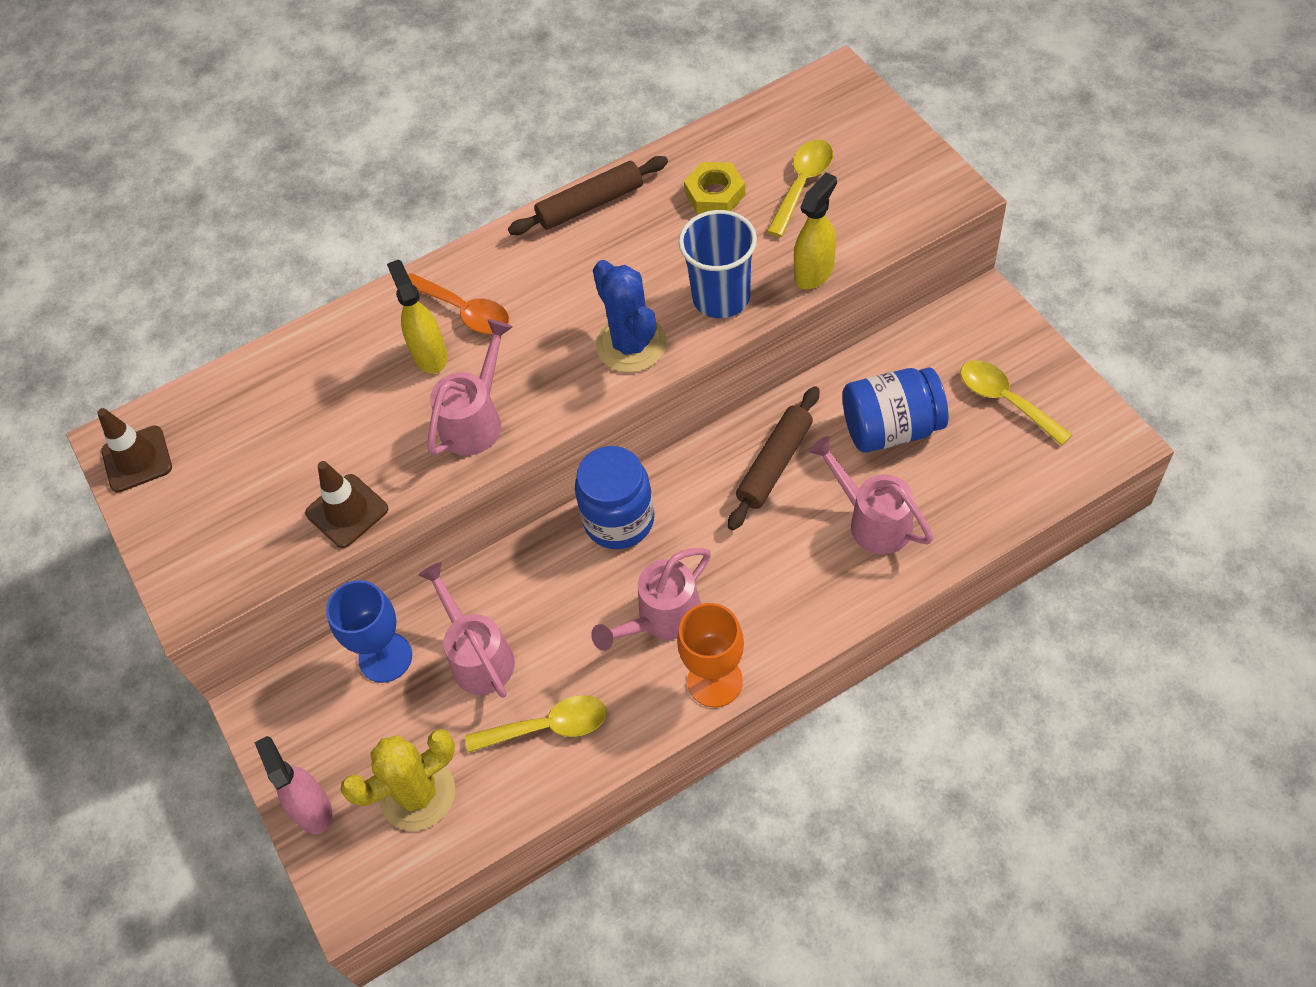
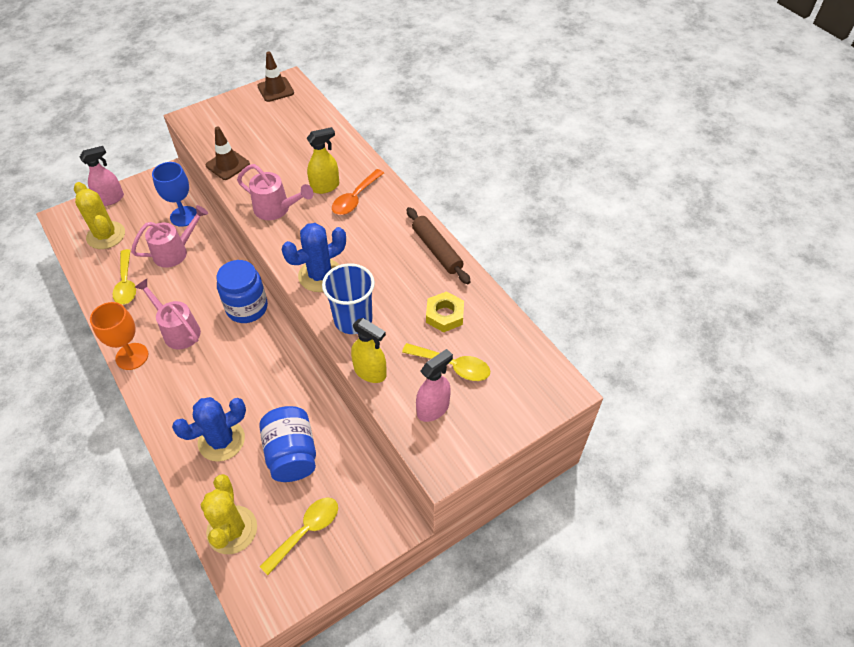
camera: 80 degrees right, 5 degrees down
brown rolling pin [728,386,819,531] -> none
pink watering can [809,436,933,554] -> blue cactus [172,397,246,462]
none -> yellow cactus [201,474,257,554]
none -> pink spray bottle [416,349,453,422]

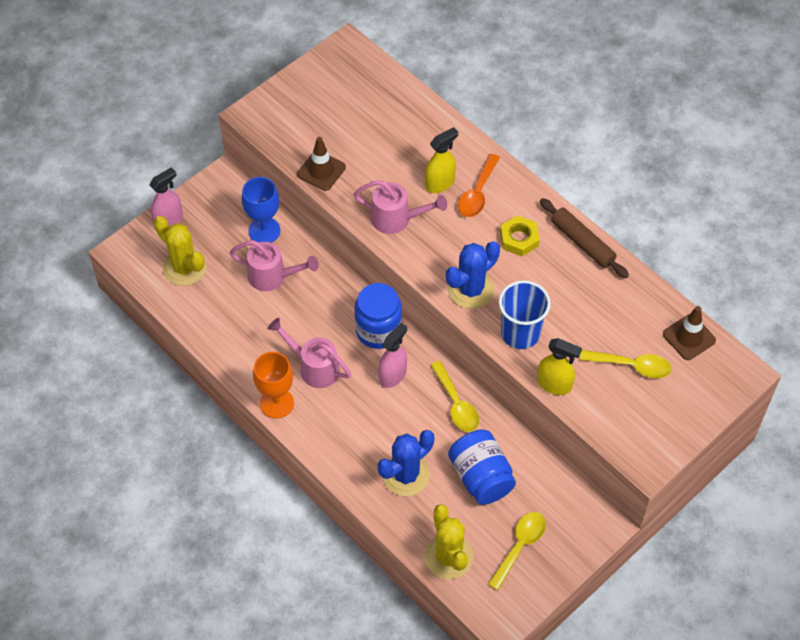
camera: 10 degrees left, 5 degrees up
yellow spoon [112,249,136,305] -> yellow spoon moved to [430,361,479,432]
pink watering can [131,205,208,268] -> pink watering can turned 60 degrees clockwise [230,240,319,291]
brown traffic cone [257,51,294,102] -> brown traffic cone moved to [663,306,716,360]
pink spray bottle [416,349,453,422] -> pink spray bottle moved to [378,323,407,388]
yellow nut [426,291,464,332] -> yellow nut moved to [500,215,540,256]

